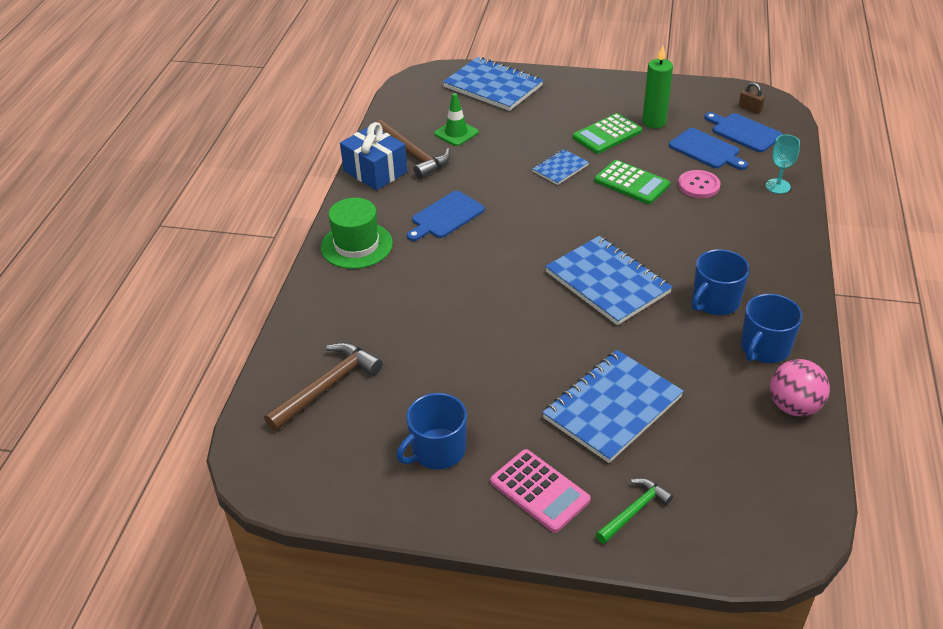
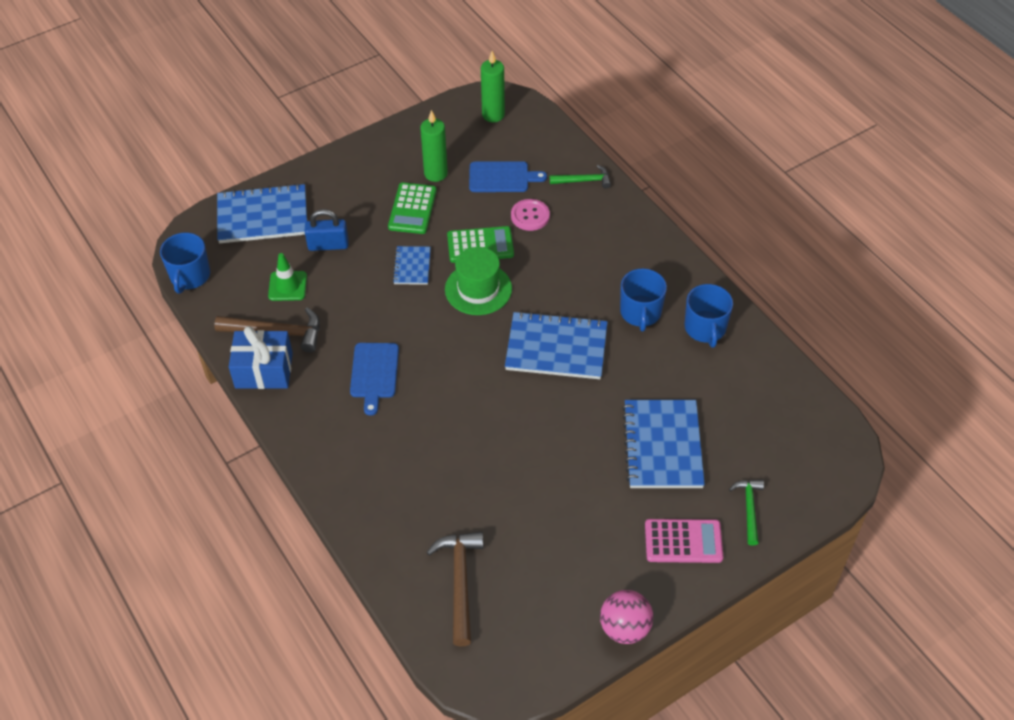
camera: 45 degrees left, 10 degrees up
green hat [321,198,393,269] -> green hat moved to [445,247,512,315]
blue mug [396,393,467,469] -> blue mug moved to [160,233,210,293]
blue cutting board [704,112,782,152] -> none
brown padlock [739,82,765,114] -> green candle [481,51,505,122]
turquoise goblet [766,135,800,194] -> green hammer [550,165,611,189]
pink ball [770,359,830,416] -> pink ball moved to [600,590,653,644]
none -> blue padlock [305,209,348,251]

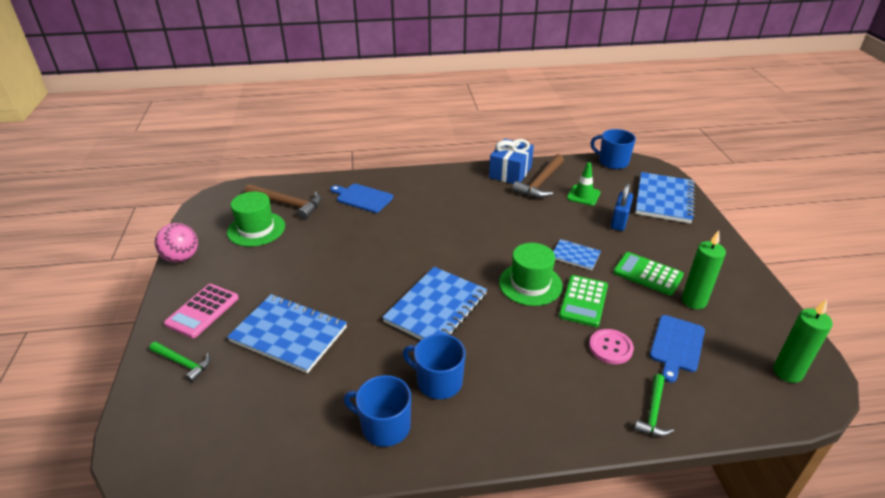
camera: 115 degrees right, 15 degrees down
blue cutting board [350,343,399,416] -> blue cutting board moved to [330,184,393,213]
none -> green hat [227,192,285,247]

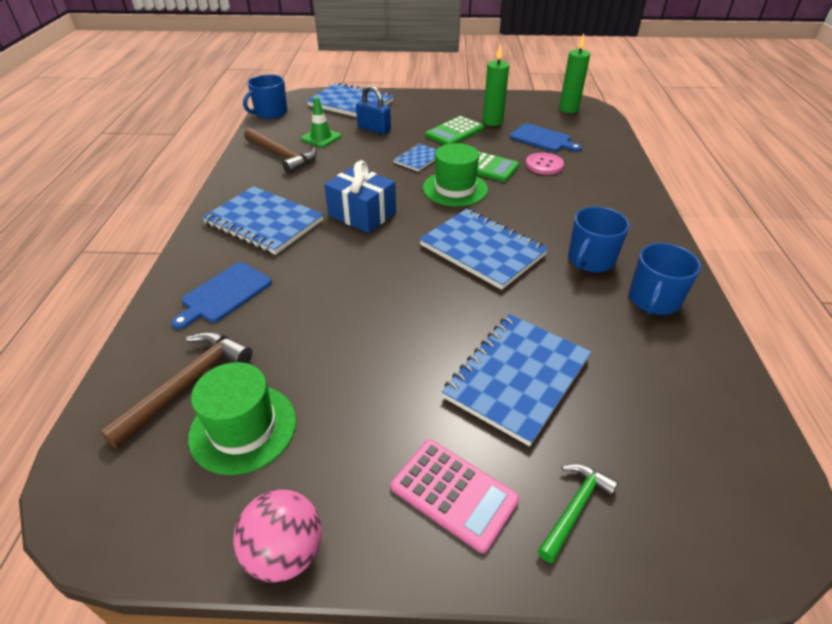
camera: 80 degrees left, 5 degrees up
blue gift [489,139,534,184] -> blue gift moved to [324,160,396,233]
green hammer [634,374,674,437] -> none
none -> blue notebook [202,186,324,255]

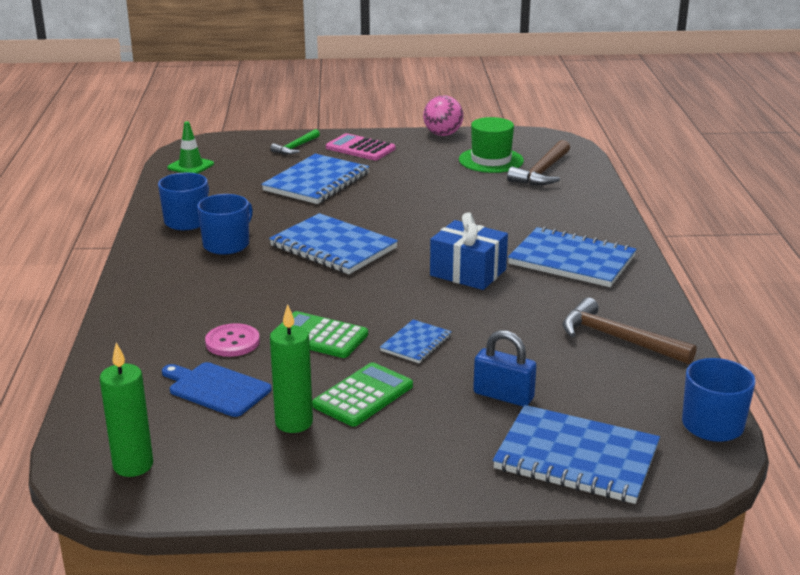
camera: 175 degrees right, 15 degrees down
blue cutting board [171,262,272,329] -> none
green traffic cone [301,97,341,147] -> green traffic cone moved to [167,121,214,174]
green hat [423,143,488,206] -> none

